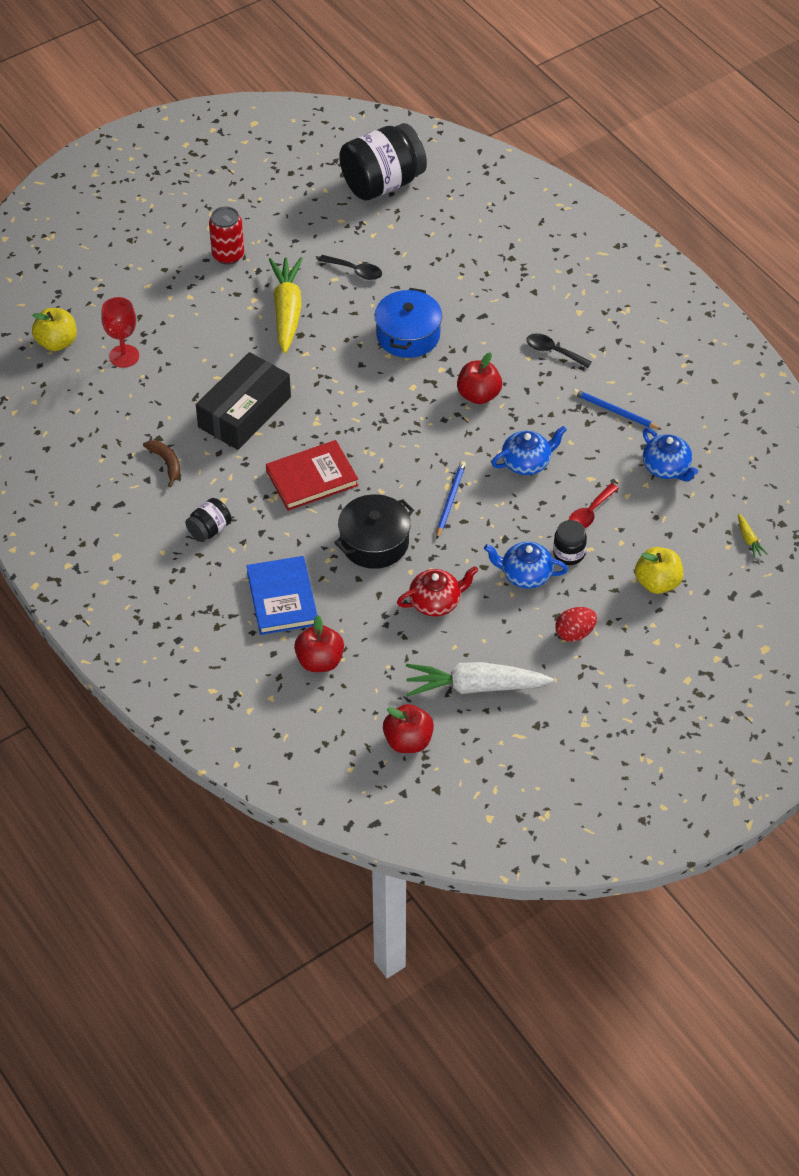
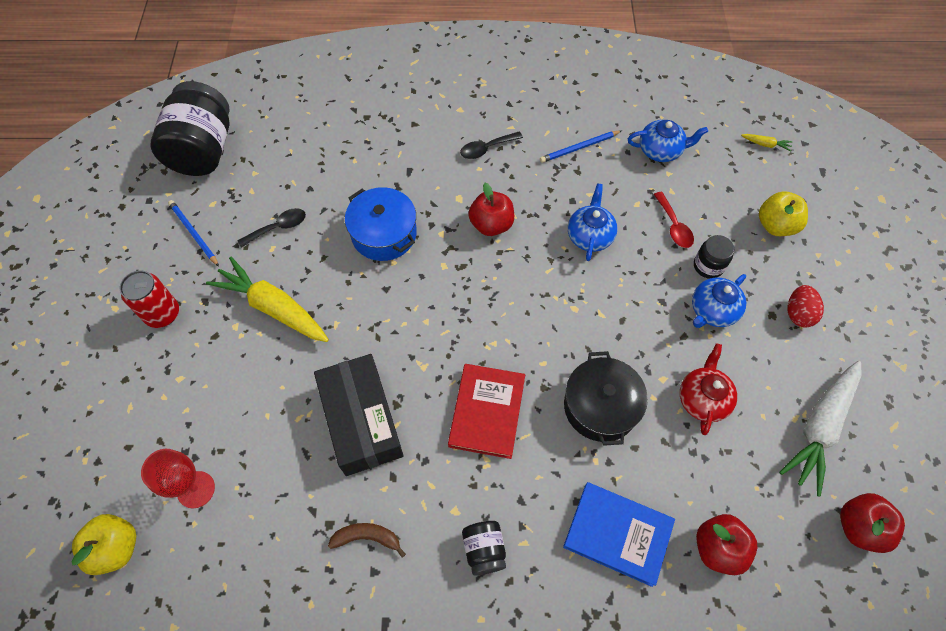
camera: 55 degrees left, 10 degrees up
blue pencil [436,461,466,539] -> blue pencil moved to [168,200,219,267]

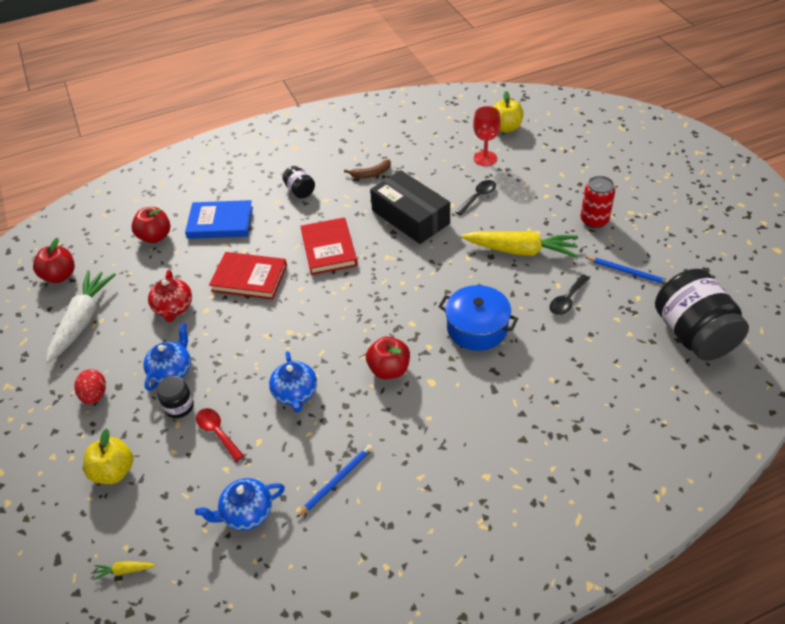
camera: 160 degrees right, 15 degrees down
black spoon [460,132,523,159] -> black spoon moved to [455,180,496,215]
black pot [564,351,648,446] -> red book [209,252,287,300]

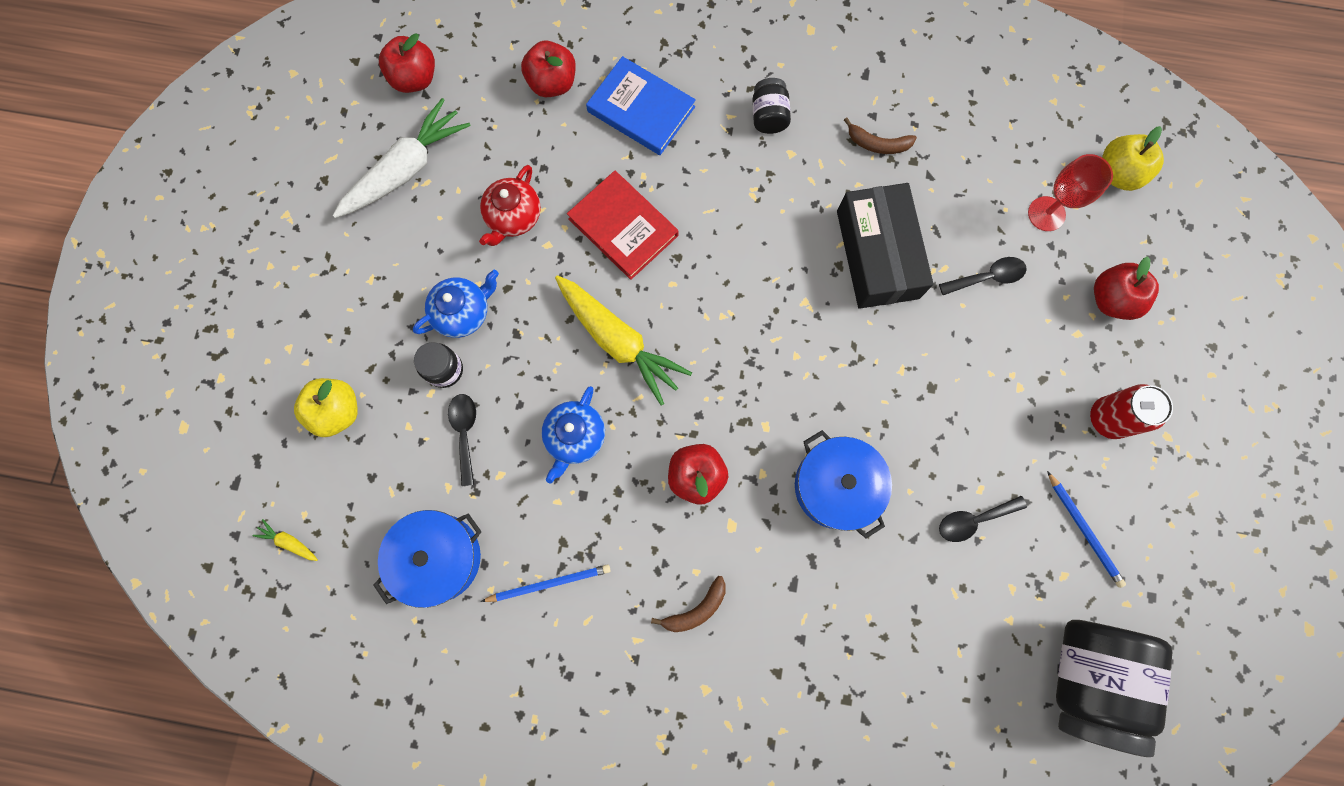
camera: 30 degrees right, 30 degrees up
red egg [75,369,106,404] -> none
blue teapot [195,478,285,531] -> blue pot [373,510,482,608]
red spoon [196,408,244,462] -> black spoon [448,394,476,486]
red book [300,217,358,275] -> none
yellow carrot [461,231,578,258] -> yellow carrot moved to [555,275,692,405]
none -> brown banana [651,576,726,632]
none -> red apple [1094,256,1159,320]

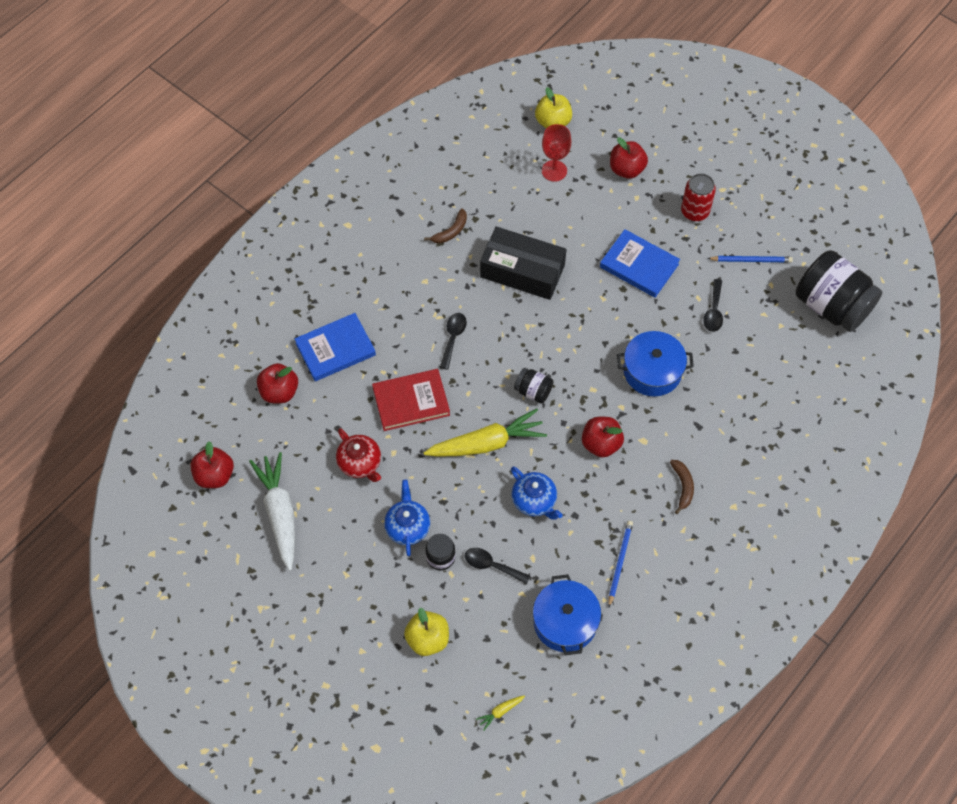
camera: 60 degrees left, 15 degrees down
black jar [752,78,791,134] -> black jar moved to [514,368,553,404]
black spoon [939,257,1027,295] -> black spoon moved to [440,313,467,370]
none -> blue book [600,229,680,298]

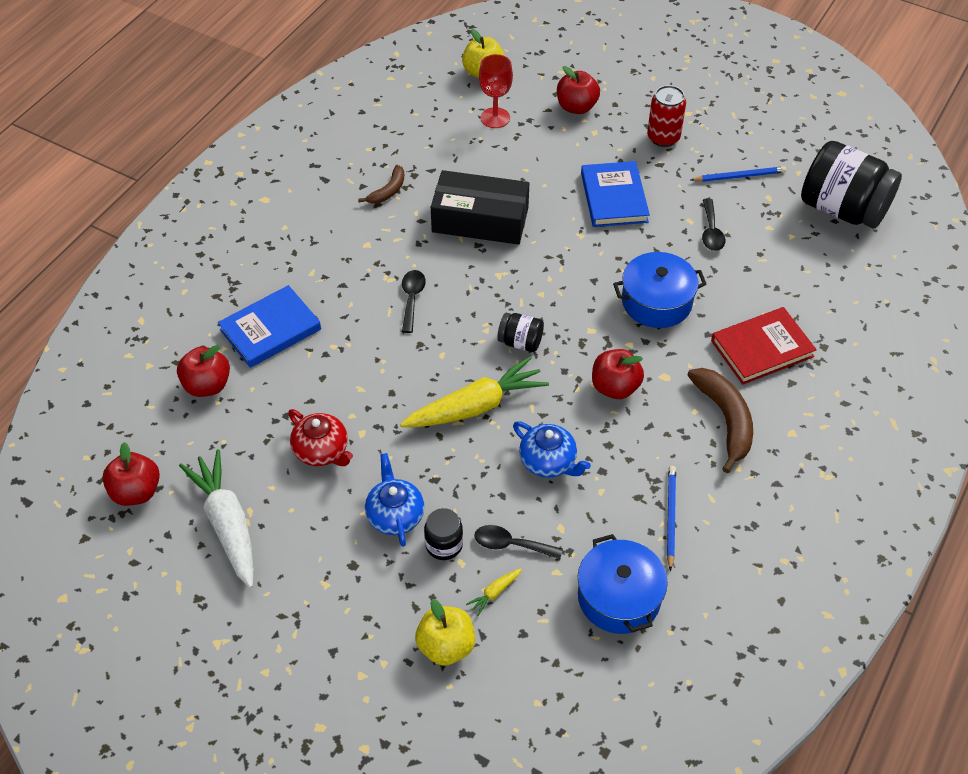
camera: 10 degrees left, 10 degrees down
red book [372,369,450,431] -> red book moved to [711,307,817,385]
yellow carrot [476,696,525,730] -> yellow carrot moved to [466,568,522,616]
blue book [600,229,680,298] -> blue book turned 60 degrees clockwise [581,161,650,227]
brown banana [670,460,694,514] -> brown banana [687,368,753,473], size x1.73

